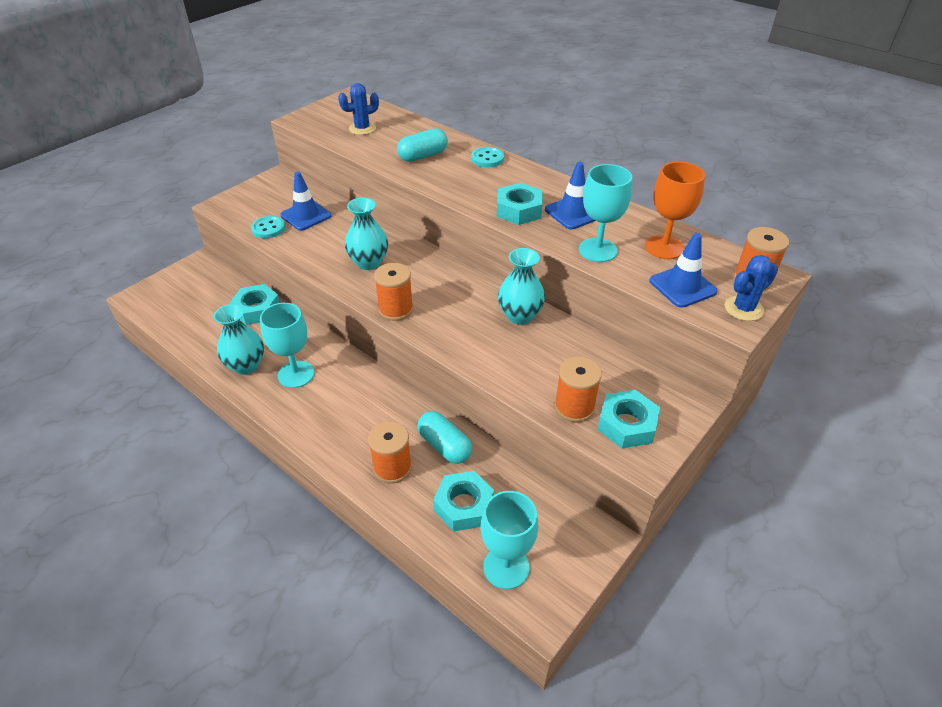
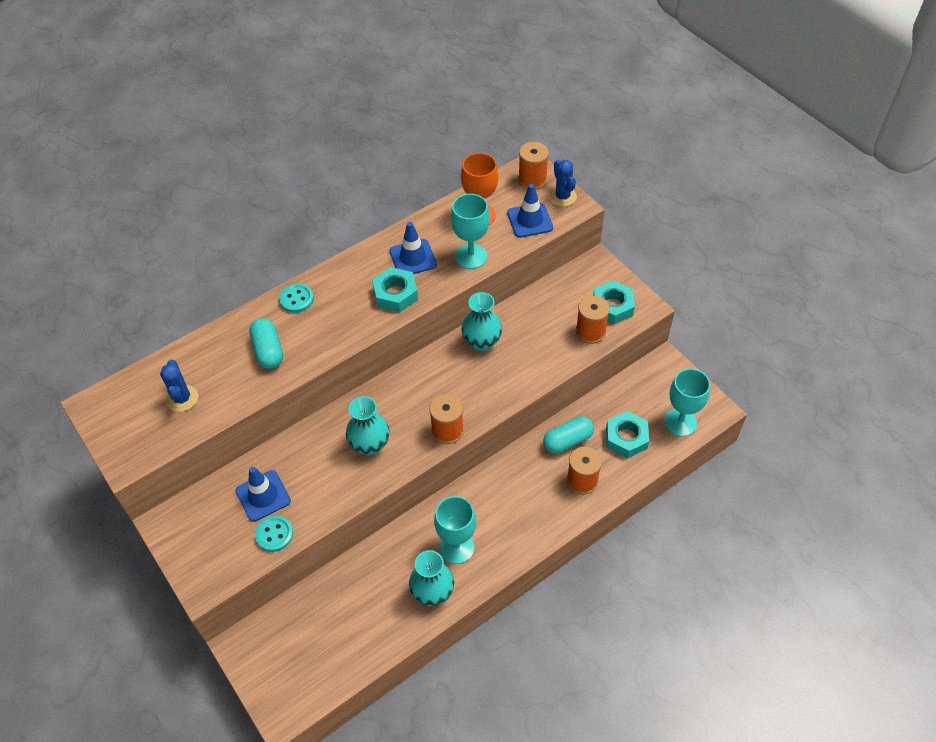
camera: 75 degrees left, 10 degrees up
turquoise nut [230,284,280,325] -> none

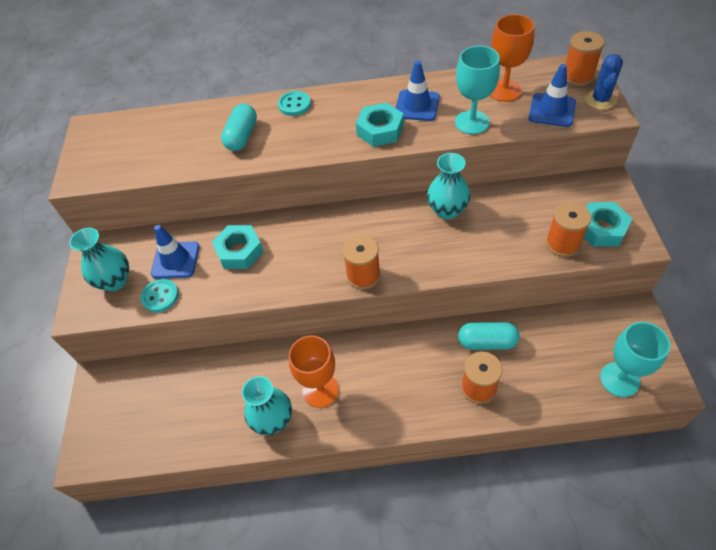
camera: 35 degrees right, 0 degrees up
blue cactus [160,360,198,412] -> none
turquoise vase [346,396,389,455] -> turquoise vase moved to [69,228,129,291]
turquoise goblet [434,496,476,564] -> orange goblet [289,335,339,408]
turquoise nut [606,411,649,459] -> turquoise nut moved to [212,225,264,269]

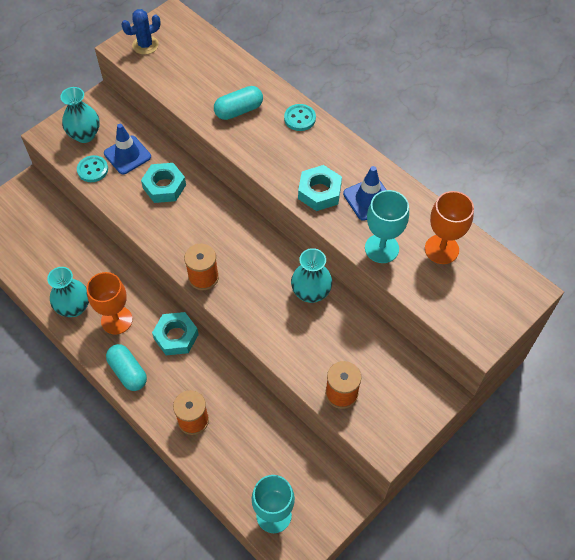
camera: 45 degrees right, 5 degrees up
turquoise capsule [458,322,520,350] -> turquoise capsule moved to [106,344,147,391]
blue traffic cone [529,64,576,127] -> none
orange spool [565,31,605,86] -> none
turquoise nut [584,202,633,247] -> turquoise nut moved to [152,312,199,355]
blue cactus [585,54,623,110] -> blue cactus moved to [121,9,161,55]

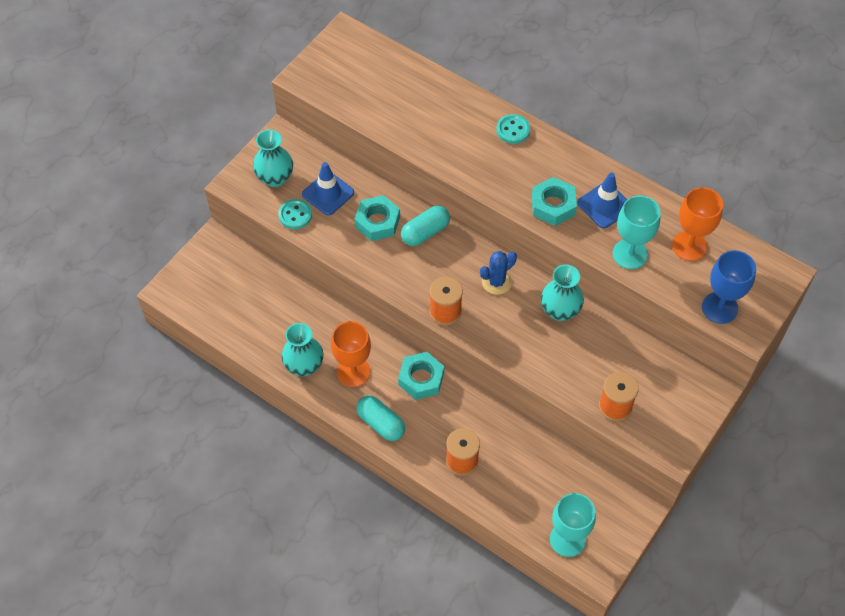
camera: 10 degrees left, 0 degrees up
blue cactus [121,9,161,55] -> blue cactus moved to [480,251,517,295]
turquoise capsule [214,86,263,120] -> turquoise capsule moved to [401,206,450,246]
none -> blue goblet [702,250,756,324]

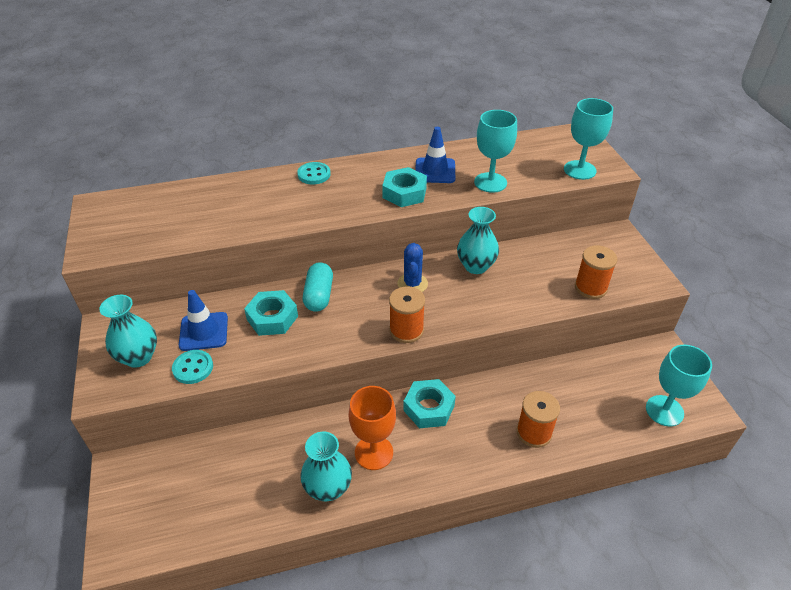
camera: 50 degrees left, 15 degrees down
turquoise capsule [356,395,405,441] -> none
orange goblet [672,187,723,261] -> none
blue goblet [702,250,756,324] -> turquoise goblet [564,98,613,180]

